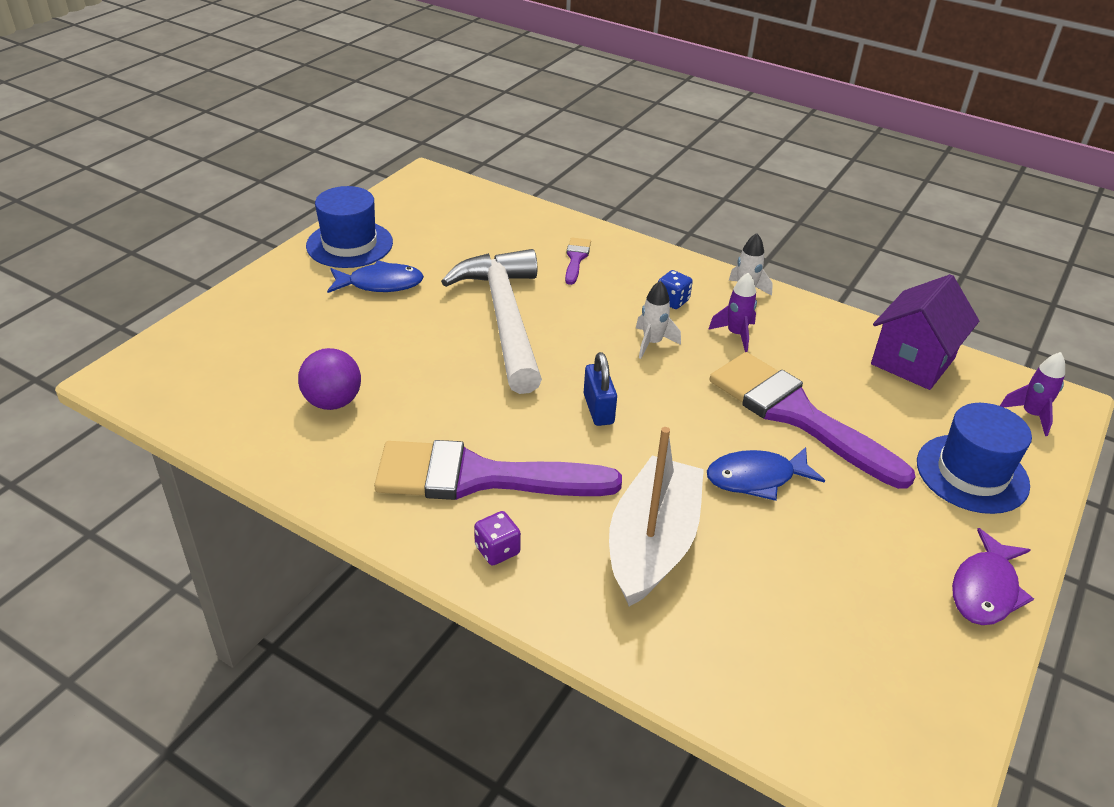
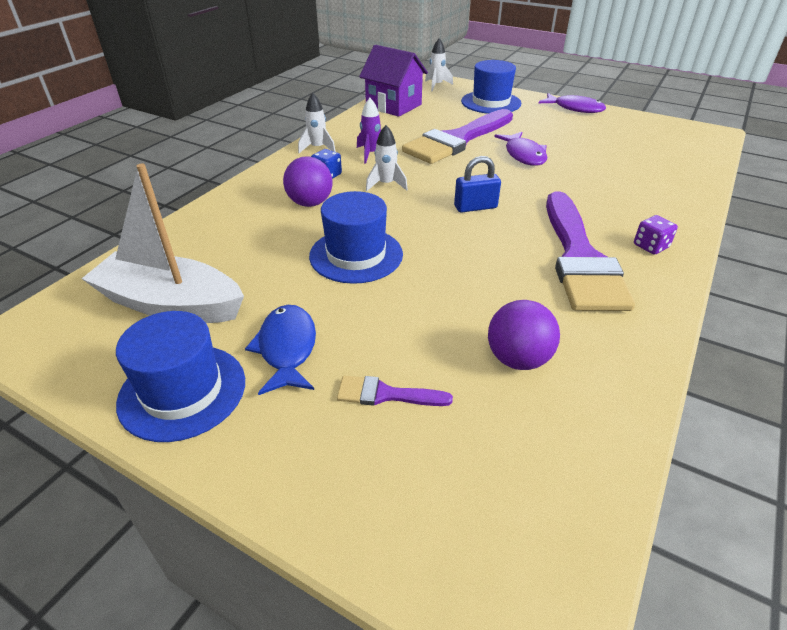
camera: 90 degrees left, 0 degrees up
white hammer [441,249,542,394] -> blue hat [309,191,403,284]
purple brush [565,238,591,285] -> purple brush moved to [337,375,453,406]
white boat [609,427,704,606] -> white boat moved to [82,163,244,323]
blue fish [707,447,825,501] -> purple fish [494,132,547,166]
purple rocket [1000,352,1065,436] -> white rocket [425,38,453,91]
none -> purple ball [283,157,333,207]

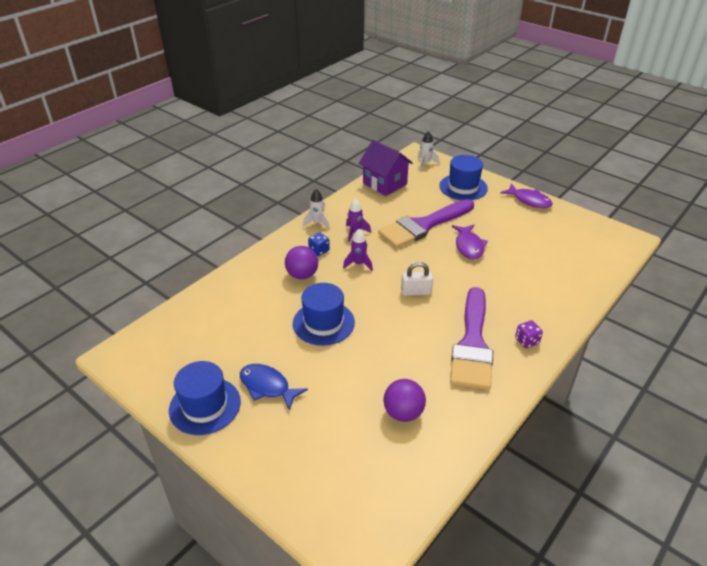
camera: 10 degrees right, 0 degrees up
white boat [82,163,244,323] -> none
blue fish [245,305,316,395] -> blue fish turned 60 degrees counterclockwise [240,364,308,410]
purple brush [337,375,453,406] -> none
white rocket [366,125,408,191] -> purple rocket [343,229,373,271]
blue padlock [454,156,501,213] -> white padlock [401,262,433,296]

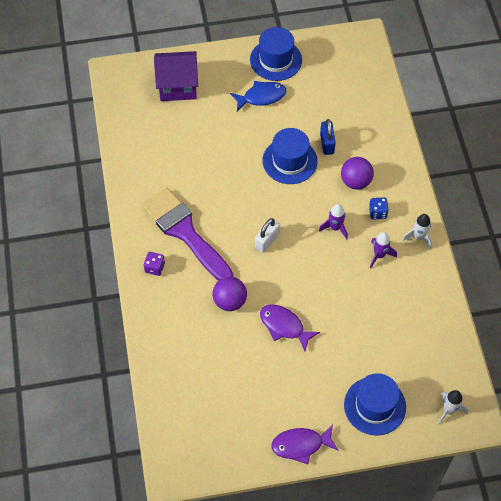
camera: 130 degrees right, 20 degrees up
purple house [359,140,413,196] -> purple house moved to [154,51,198,101]
purple brush [378,199,474,248] -> none
purple ball [383,379,426,422] -> purple ball moved to [213,277,247,311]
none -> blue padlock [320,119,336,155]

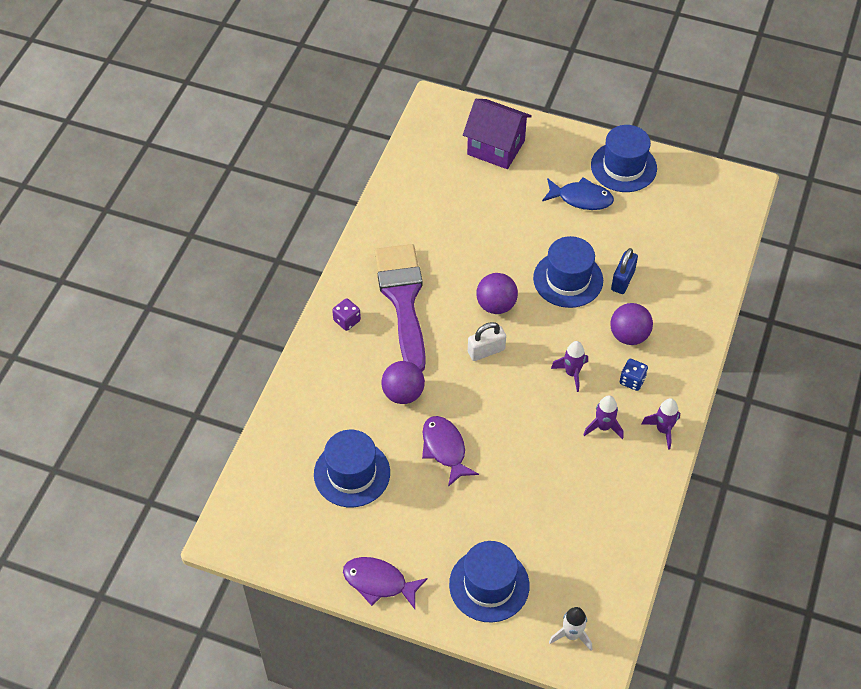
camera: 30 degrees right, 5 degrees down
white rocket [402,214,432,249] -> purple rocket [642,398,680,450]
none -> blue hat [314,430,390,507]
none -> purple ball [476,273,518,314]

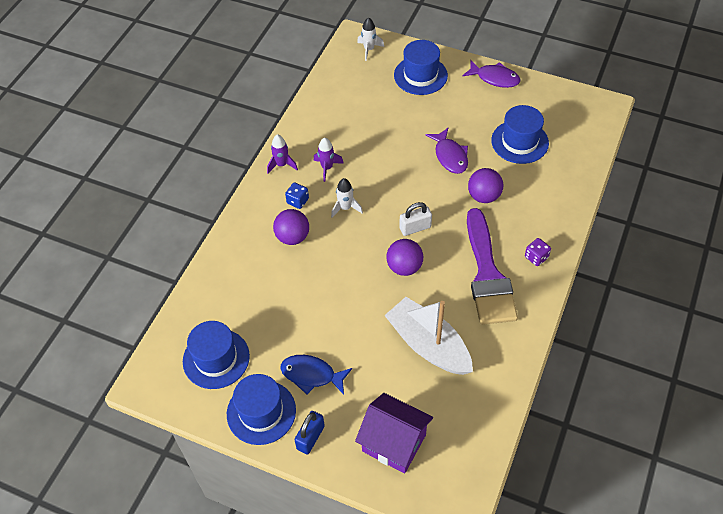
camera: 175 degrees left, 0 degrees up
blue hat [533,236,603,308] -> blue hat moved to [183,321,250,389]
purple rocket [551,341,588,392] -> white rocket [331,178,363,218]
blue padlock [611,248,638,294] -> blue padlock moved to [295,411,325,454]
none -> white boat [384,297,473,375]

